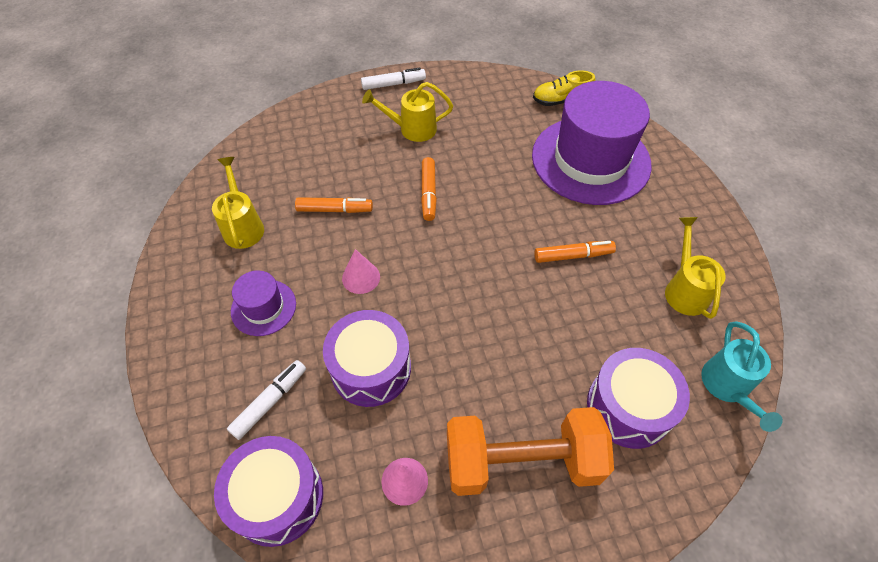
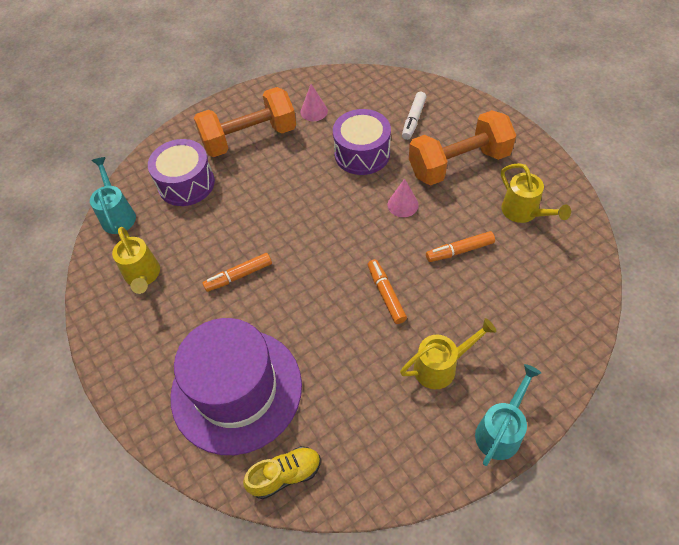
camera: 165 degrees right, 0 degrees up
purple drum [214,436,323,547] -> none
purple hat [231,271,296,336] -> orange dumbbell [409,110,516,185]
white marker [361,68,426,90] -> turquoise watering can [475,364,541,466]

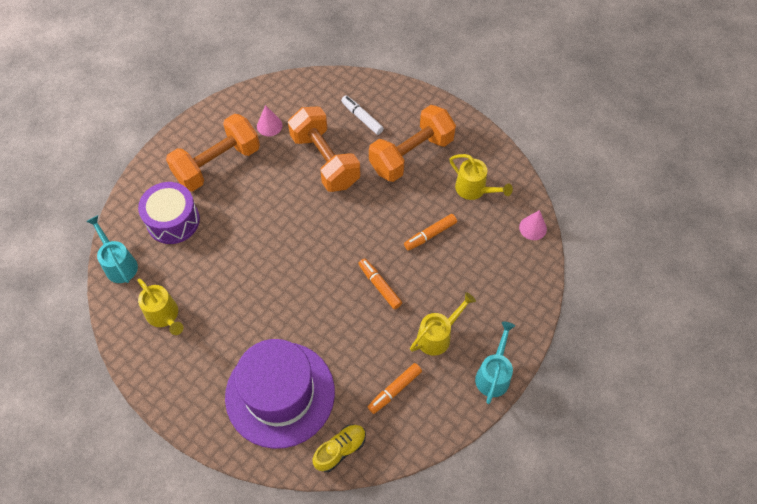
camera: 20 degrees left, 5 degrees up
orange marker [202,253,272,292] -> orange marker moved to [368,363,422,414]
purple drum [333,109,391,175] -> orange dumbbell [288,107,360,192]
pink cone [388,178,419,217] -> pink cone moved to [519,210,547,240]
white marker [402,92,426,140] -> white marker turned 135 degrees clockwise [341,95,384,135]

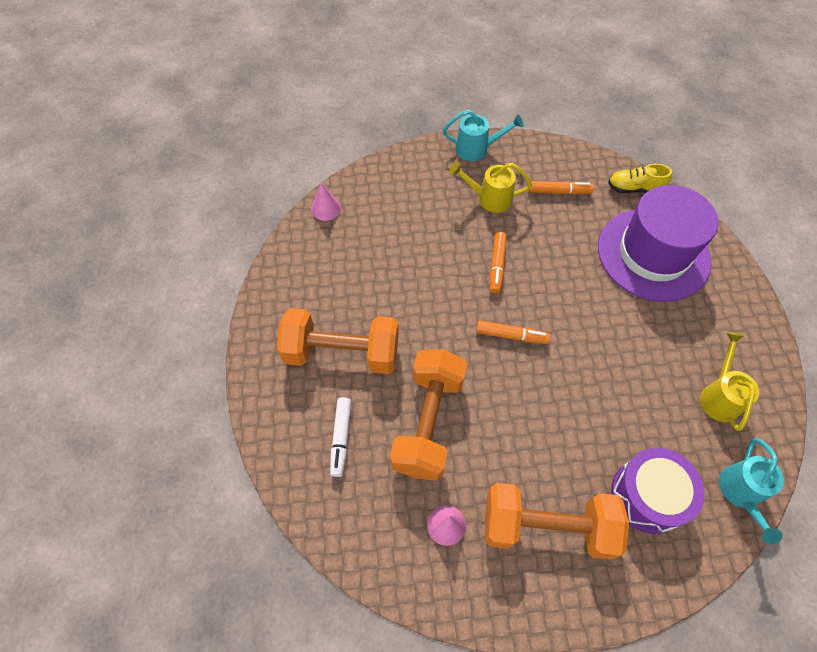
camera: 135 degrees left, 0 degrees up
orange marker [404,214,457,251] -> orange marker moved to [476,320,550,344]
yellow watering can [450,154,513,200] -> none
turquoise watering can [475,321,515,404] -> turquoise watering can turned 150 degrees counterclockwise [443,110,524,161]

